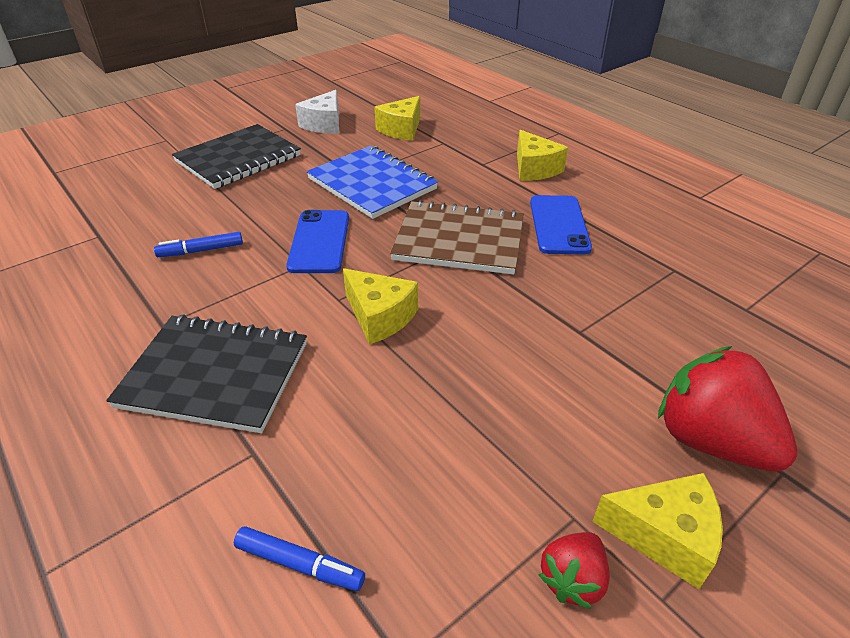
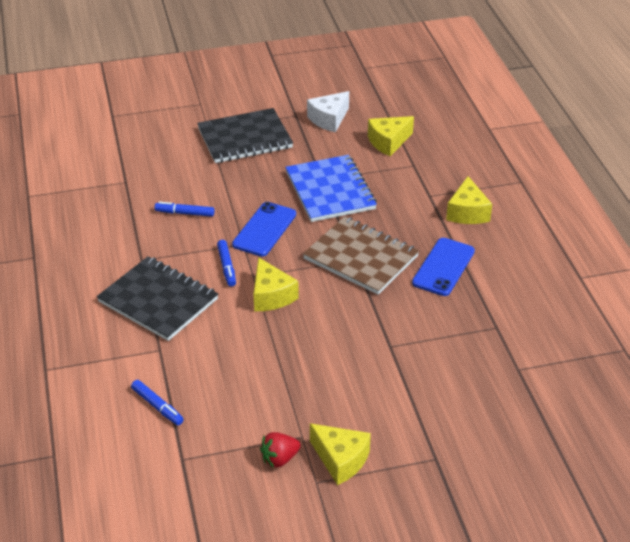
camera: 25 degrees right, 0 degrees up
red strawberry [658,346,798,471] -> none
none -> blue marker [217,240,236,287]

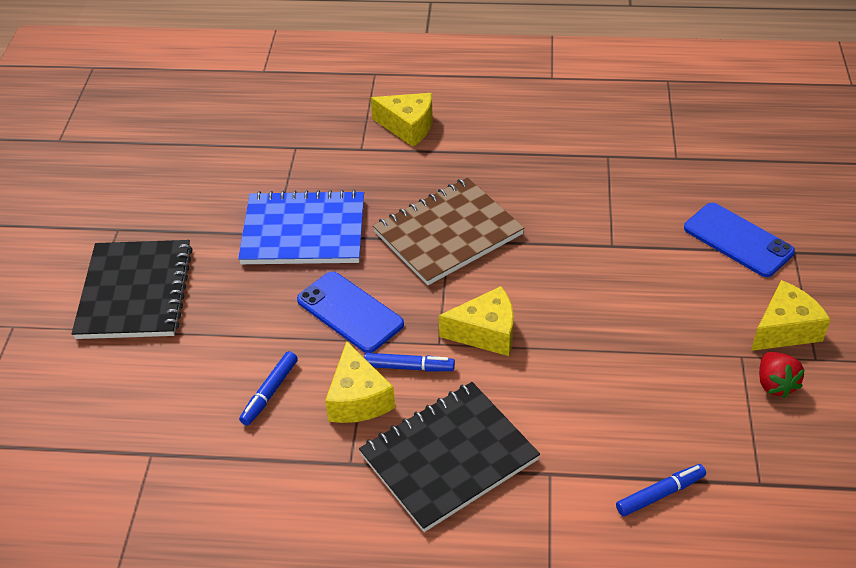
camera: 70 degrees left, 5 degrees up
white cheese [307,91,349,132] -> none
yellow cheese [368,116,414,156] -> yellow cheese moved to [325,341,395,423]
blue phone [412,238,475,296] -> blue phone moved to [684,203,795,277]

